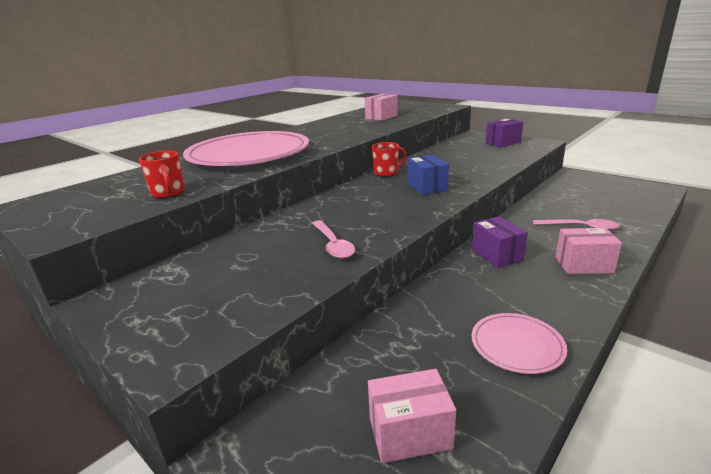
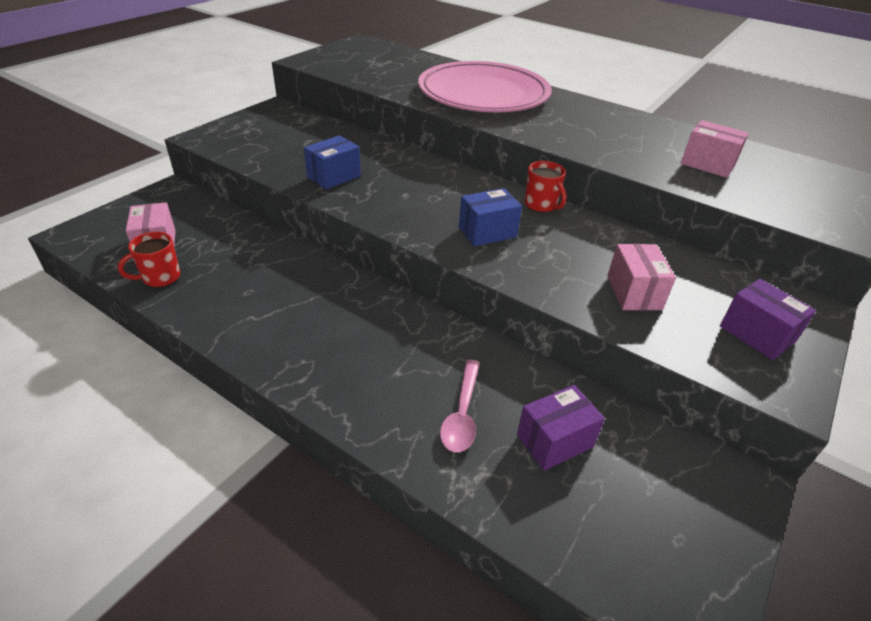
camera: 80 degrees right, 15 degrees up
red mug [139,151,185,198] -> red mug moved to [118,232,180,288]
pink spoon [312,220,355,259] -> blue box [304,135,361,190]
purple box [472,216,528,268] -> purple box moved to [517,385,605,471]
pink plate [472,313,567,374] -> none
pink box [555,228,622,274] -> pink box moved to [607,244,676,310]

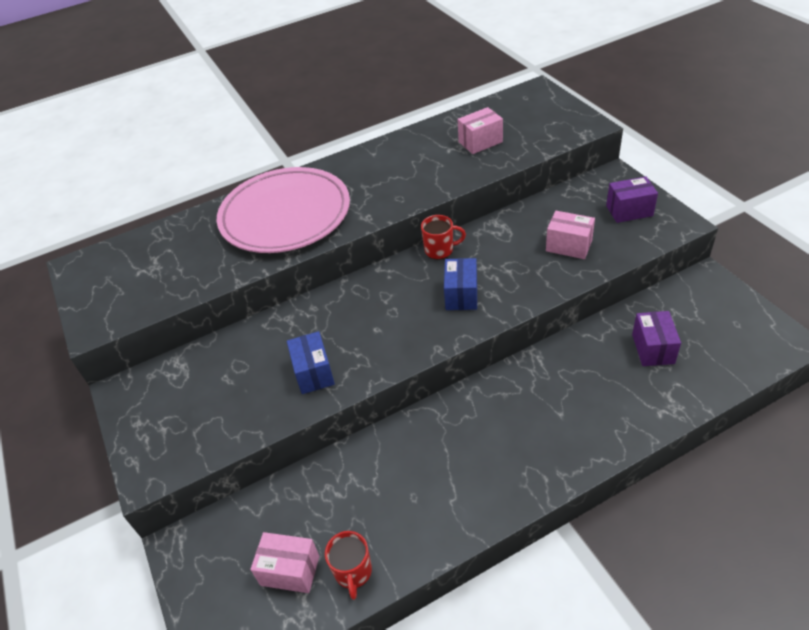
camera: 55 degrees left, 5 degrees up
pink spoon [440,360,480,452] -> none

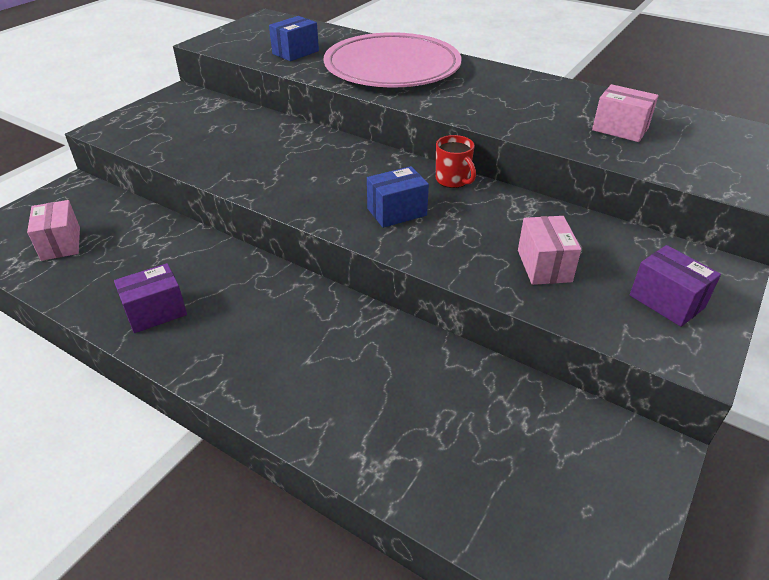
camera: 55 degrees right, 5 degrees down
blue box [287,331,335,394] -> blue box moved to [269,16,319,61]
red mug [325,531,372,600] -> none
purple box [632,311,681,366] -> purple box moved to [114,263,187,333]

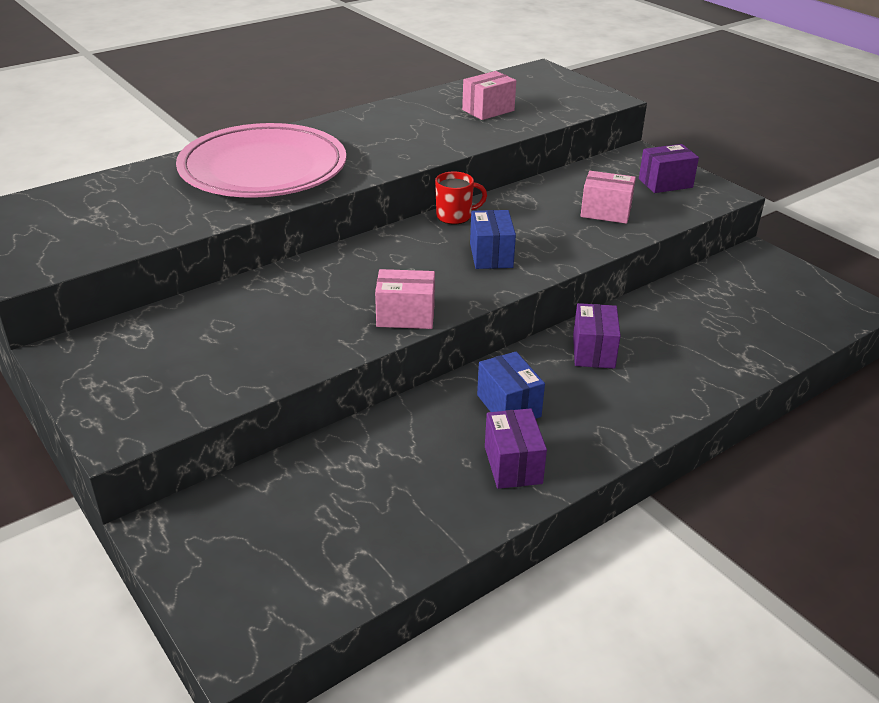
camera: 70 degrees left, 5 degrees down
pink box [27,200,80,261] -> pink box moved to [375,269,435,329]
blue box [269,16,319,61] -> blue box moved to [477,352,545,419]
none -> purple box [573,303,621,369]

